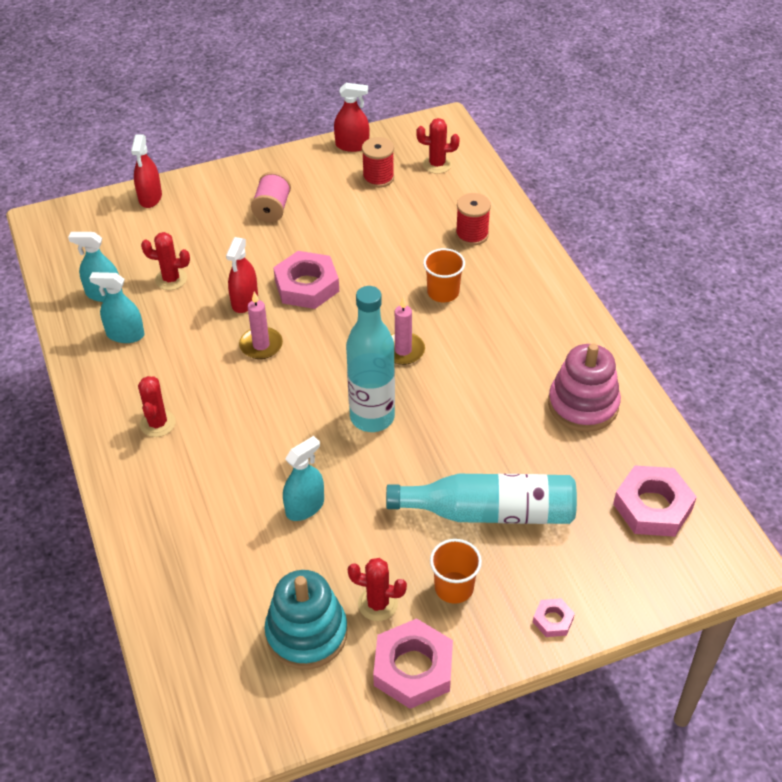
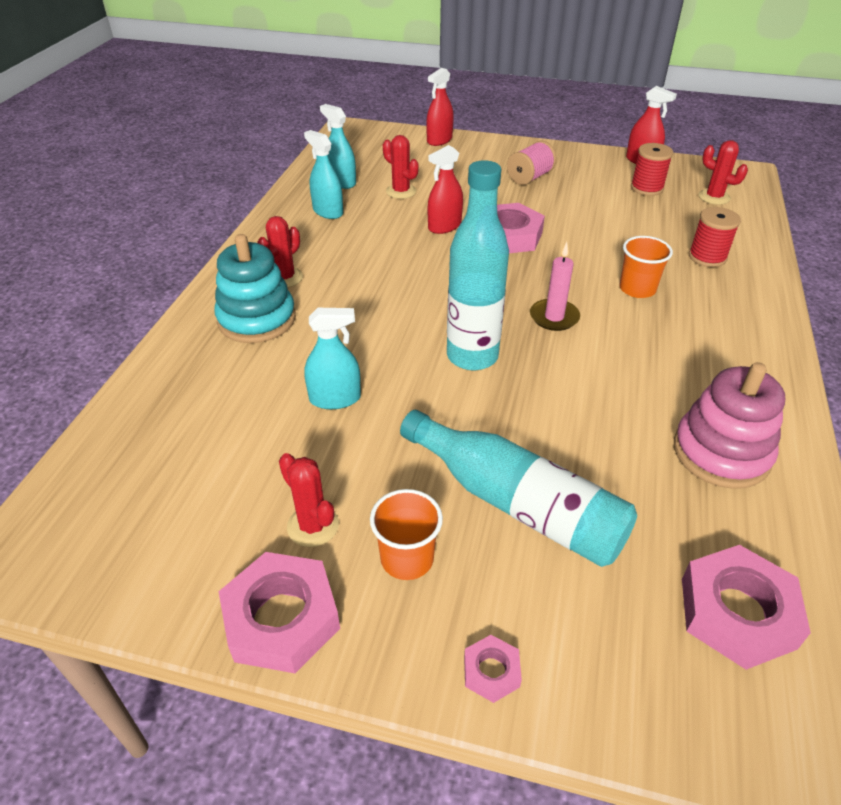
camera: 35 degrees right, 5 degrees down
pink candle [239,291,283,359] -> none
turquoise stacking toy [264,570,348,669] -> turquoise stacking toy moved to [214,234,296,343]

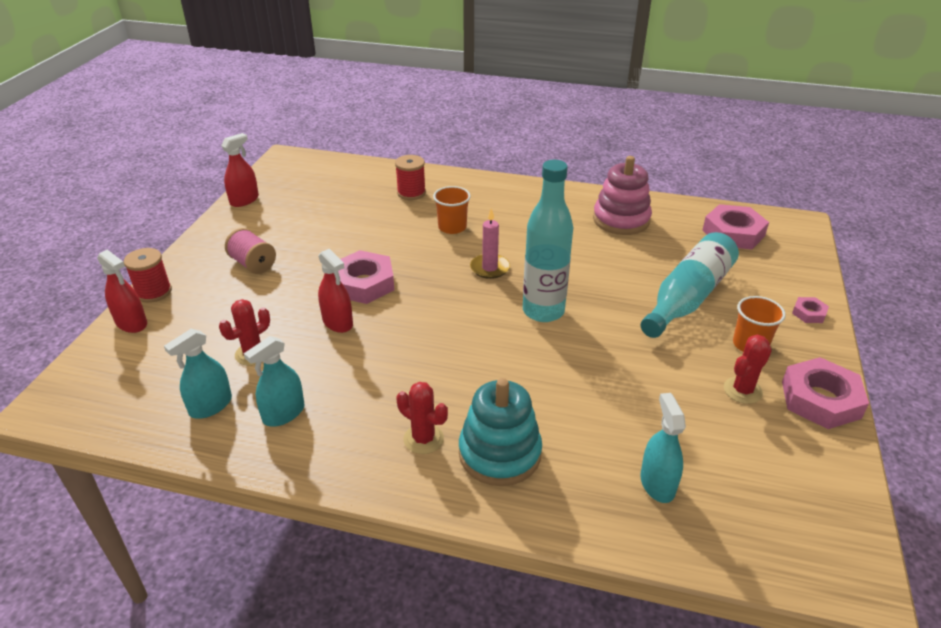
camera: 90 degrees left, 5 degrees down
turquoise spray bottle [304,308,361,409] -> turquoise spray bottle moved to [640,393,686,503]
red spool [631,143,673,196] -> red spool moved to [124,248,172,303]
red cactus [699,140,748,205] -> none

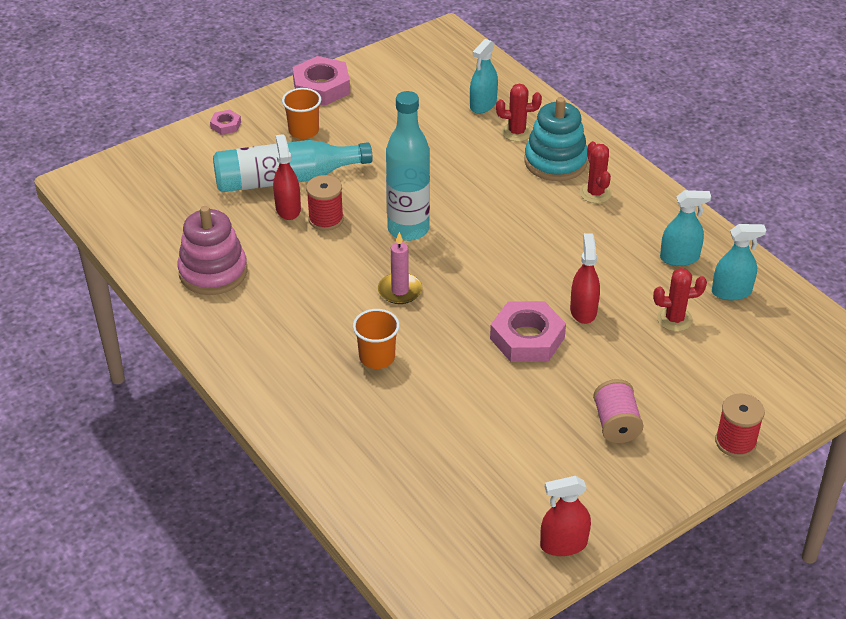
camera: 140 degrees left, 5 degrees up
red spray bottle [97,250,147,333] -> red spray bottle moved to [273,134,301,220]
red spool [395,155,426,200] -> red spool moved to [306,175,344,231]
pink nut [702,204,769,249] -> none
red cactus [724,335,772,404] -> red cactus moved to [496,84,542,142]

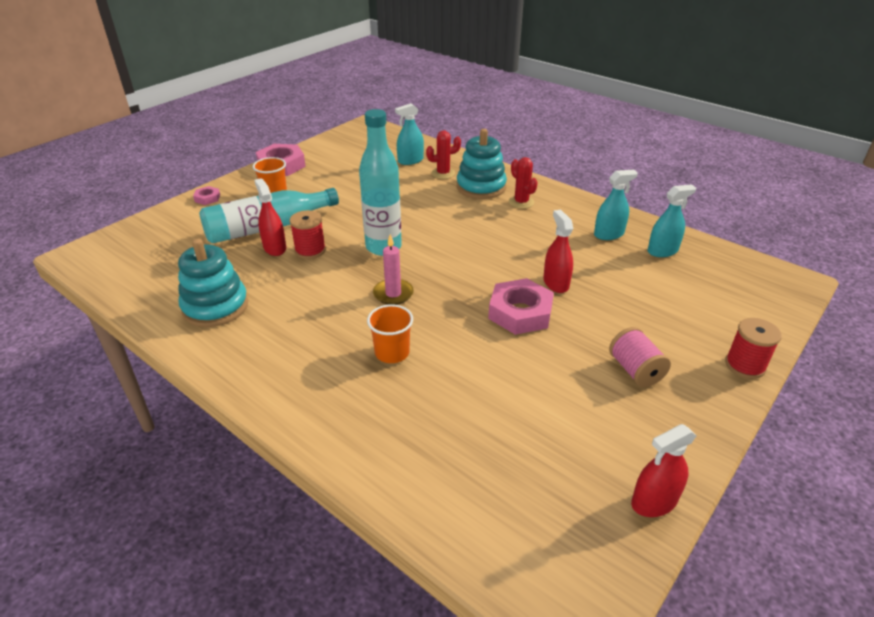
camera: 15 degrees left, 5 degrees down
pink stacking toy [177,206,247,295] -> turquoise stacking toy [178,239,248,327]
turquoise spray bottle [470,39,498,114] -> turquoise spray bottle turned 45 degrees clockwise [395,103,424,165]
red cactus [653,268,707,331] -> none

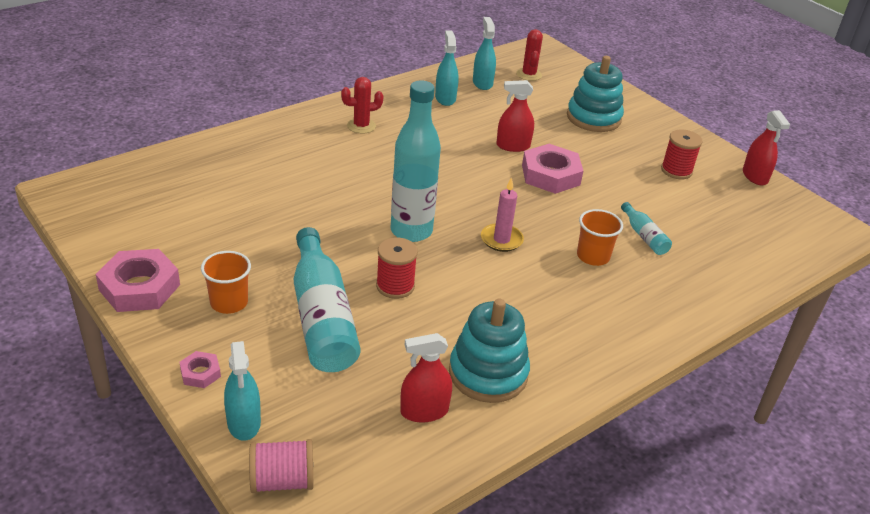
camera: 80 degrees left, 0 degrees up
red spray bottle [254,178,286,256] -> red spray bottle moved to [400,333,452,423]
turquoise spray bottle [395,103,424,165] -> turquoise spray bottle moved to [224,341,261,441]
red cactus [426,131,461,179] -> red cactus moved to [516,29,543,81]
turquoise stacking toy [457,129,507,199] -> turquoise stacking toy moved to [567,56,624,132]
pink spool [609,327,671,387] -> pink spool moved to [249,439,313,493]
red spool [725,318,782,379] -> red spool moved to [661,129,703,179]
none -> turquoise bottle [621,202,672,255]

